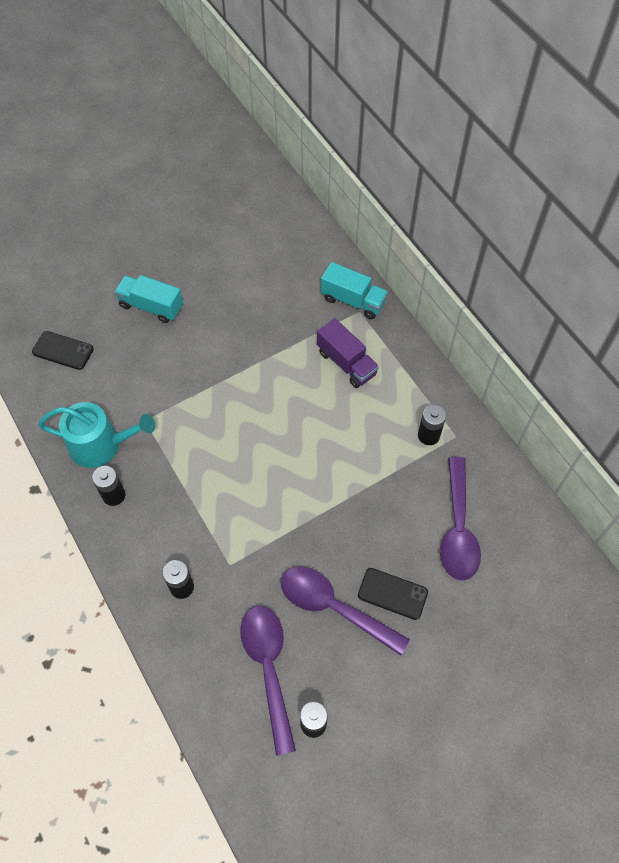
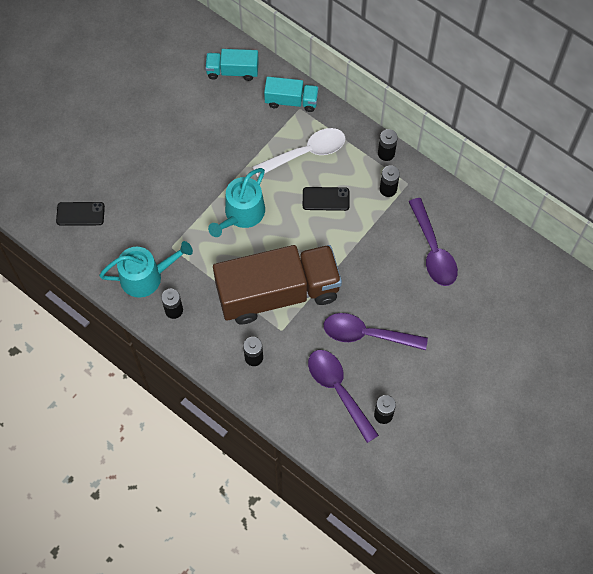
camera: 20 degrees left, 5 degrees up
turquoise truck [114,275,183,323] -> turquoise truck moved to [205,49,259,81]
purple truck [317,318,379,388] -> white spoon [252,128,346,177]
black phone [358,568,428,620] -> black phone moved to [303,187,349,211]
none -> turquoise watering can [208,168,265,237]
none -> brown truck [213,245,342,324]
none -> black battery [378,129,398,161]

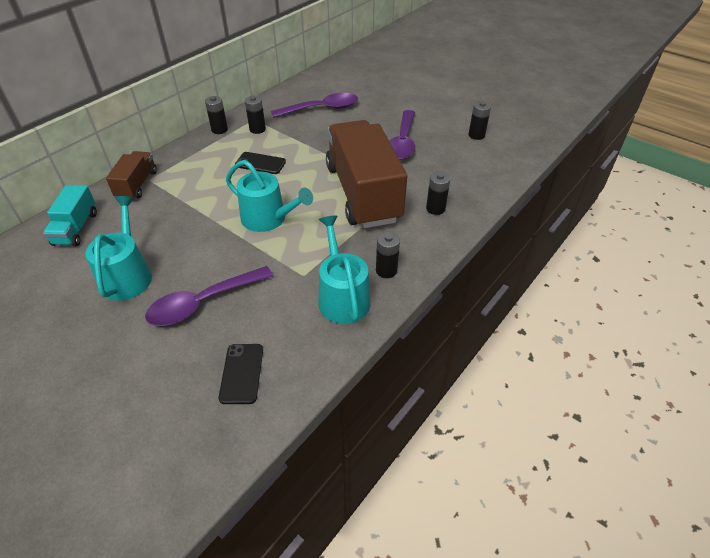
camera: 90 degrees left, 20 degrees down
white spoon [252,128,346,177] -> none
turquoise truck [264,77,319,112] -> brown truck [106,151,157,198]
black phone [303,187,349,211] -> black phone turned 75 degrees counterclockwise [235,152,286,174]
purple spoon [308,350,379,443] -> purple spoon moved to [145,266,273,326]
none -> turquoise watering can [85,196,152,301]

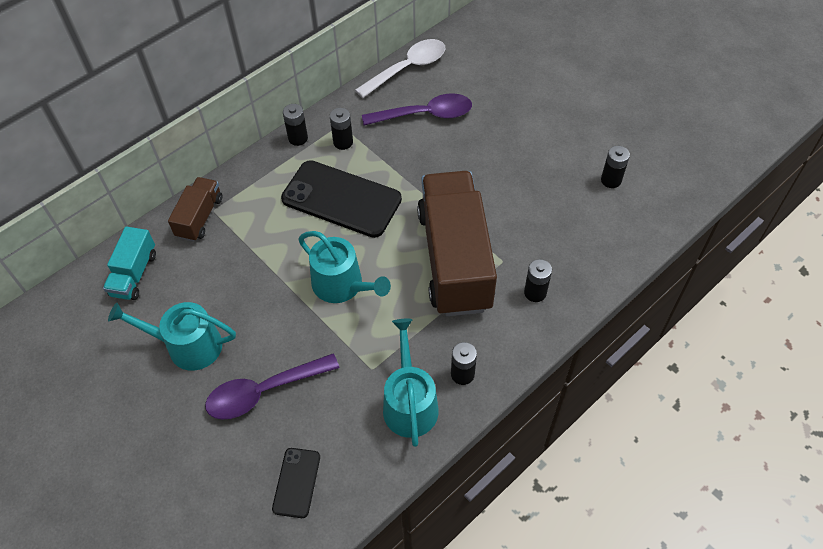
camera: 10 degrees right, 10 degrees up
turquoise watering can [85,196,152,301] -> turquoise watering can turned 90 degrees counterclockwise [108,302,236,371]
black phone [235,152,286,174] -> black phone [281,160,402,238], size x2.02
purple spoon [389,110,415,160] -> none
none -> white spoon [355,39,445,98]

